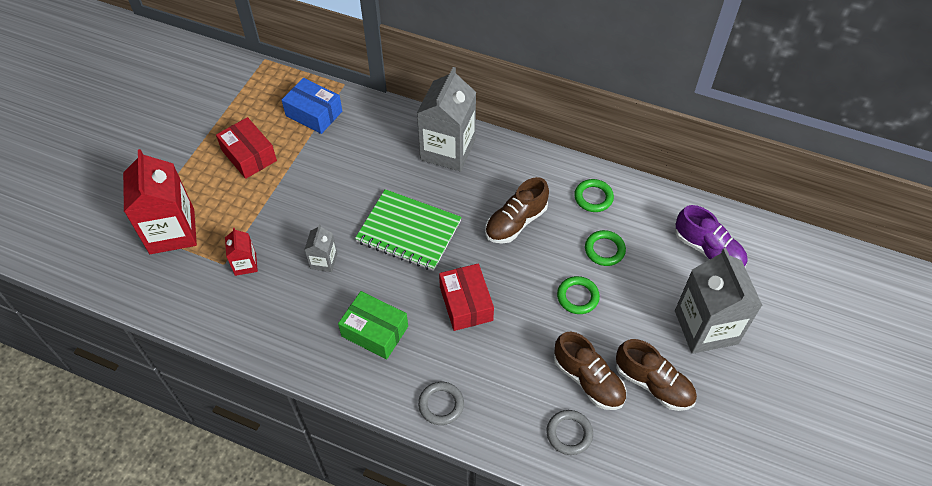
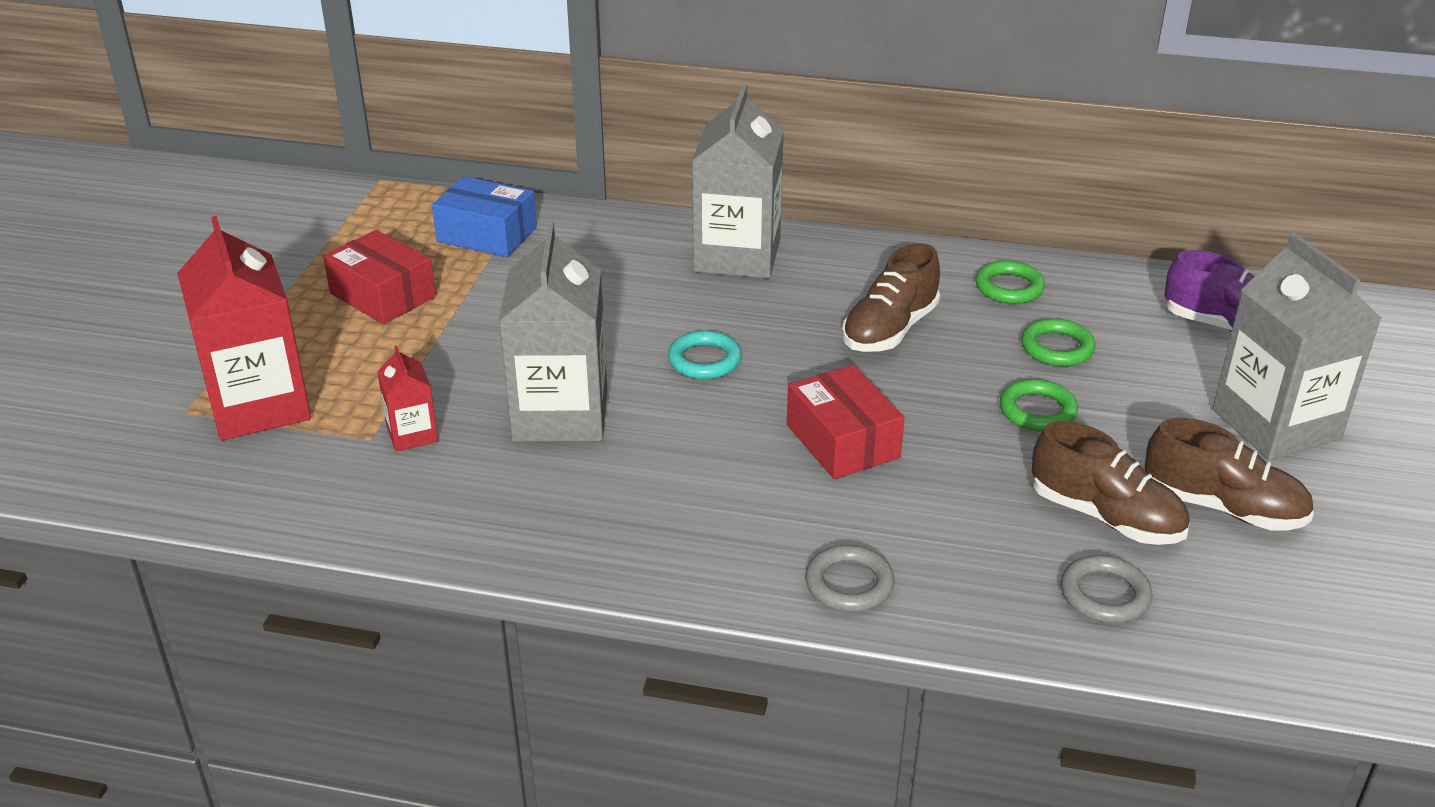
camera: 10 degrees left, 20 degrees down
grey carton [304,224,338,272] -> grey carton [499,222,607,442], size x2.10
green box [338,291,408,359] -> none
green notebook [355,189,462,271] -> turquoise ring [668,330,742,379]

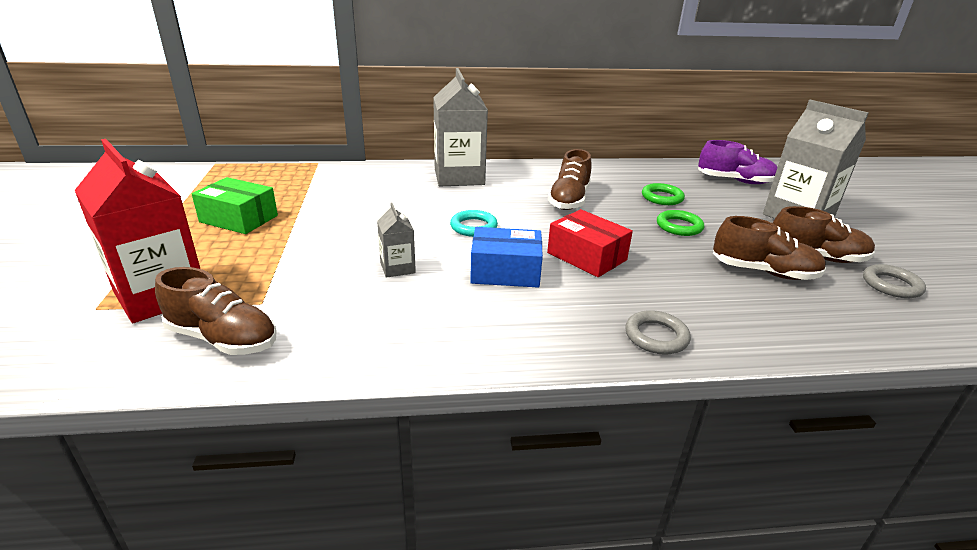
camera: 20 degrees left, 5 degrees down
red box [323,230,436,324] -> green box [192,177,278,234]
red carton [377,345,438,452] -> none
blue box [432,176,537,257] -> blue box moved to [470,227,543,288]
grey carton [499,222,607,442] -> grey carton [377,202,416,278], size x0.48
green ring [975,260,1045,304] -> none
grey ring [1061,555,1153,623] -> grey ring moved to [863,264,926,298]
none -> brown shoe [155,267,277,355]

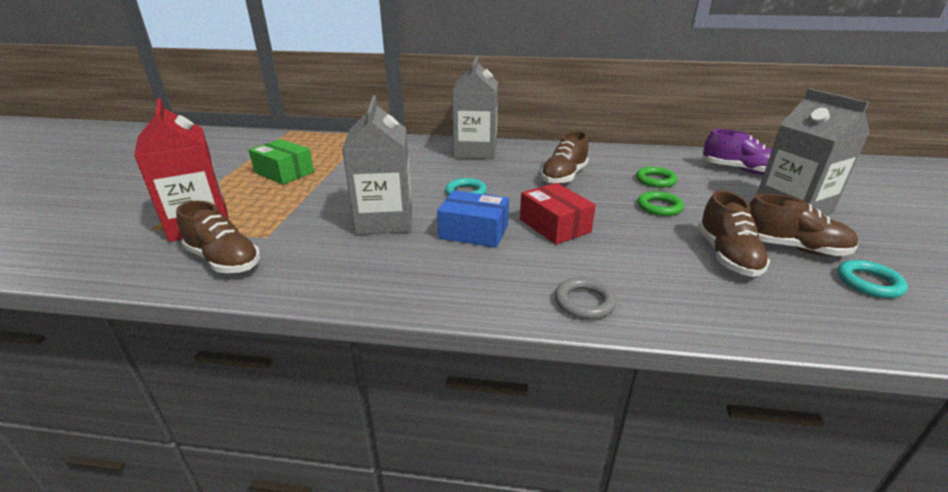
camera: 15 degrees right, 0 degrees up
grey carton [377,202,416,278] -> grey carton [342,95,412,235], size x2.10
brown shoe [713,216,826,280] -> brown shoe turned 60 degrees clockwise [698,191,770,277]
grey ring [863,264,926,298] -> turquoise ring [837,260,908,298]

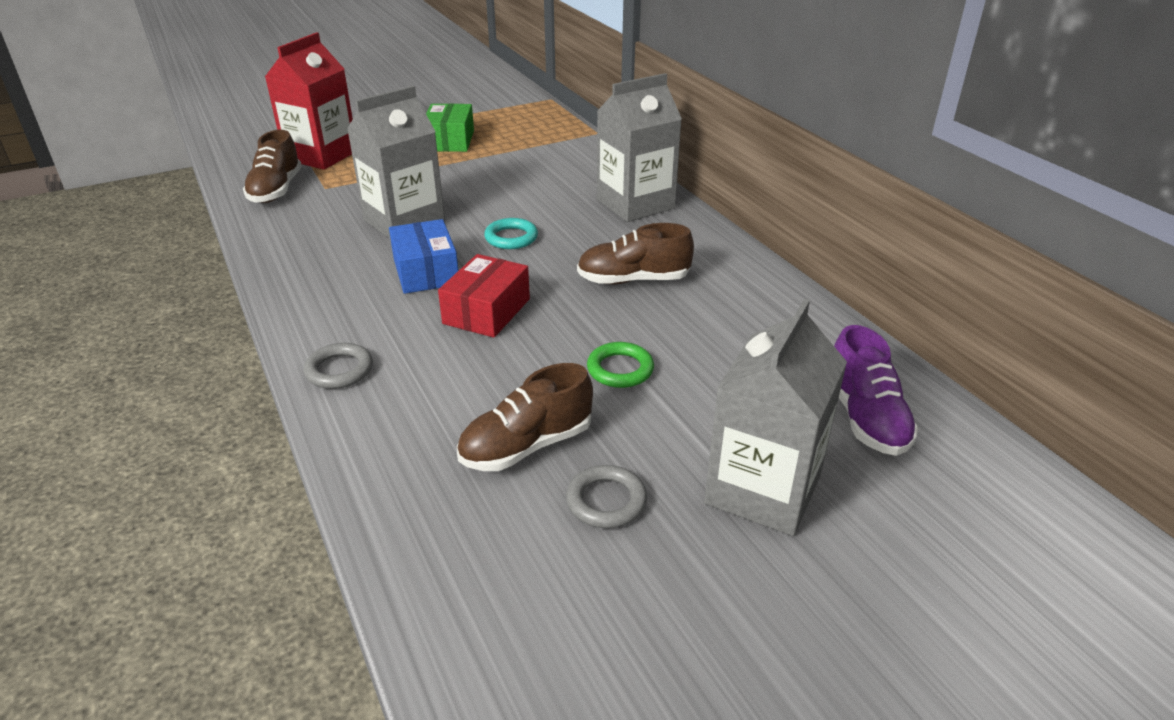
camera: 55 degrees right, 5 degrees up
green ring [636,167,678,188] -> none
brown shoe [749,194,859,256] -> grey ring [566,465,647,528]
turquoise ring [837,260,908,298] -> none

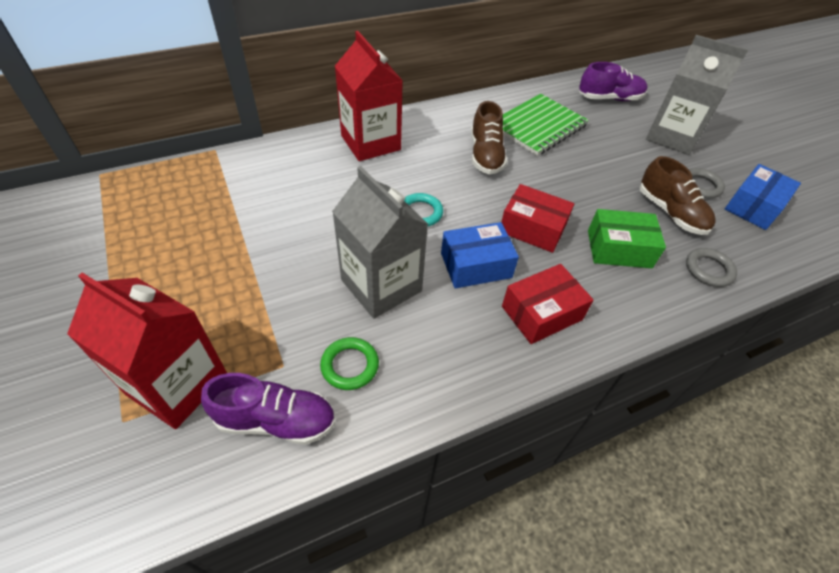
camera: 90 degrees left, 15 degrees up
brown shoe [243,129,302,203] -> purple shoe [201,373,336,445]
grey ring [304,343,373,389] -> grey ring moved to [686,248,737,287]
green box [426,103,474,152] -> green box moved to [588,209,666,268]
green ring [587,342,654,388] -> green ring moved to [320,337,379,390]
grey carton [597,73,682,222] -> red carton [335,31,403,161]
none -> red box [502,264,593,344]
none -> green notebook [503,94,589,156]
none -> blue box [725,164,801,230]

